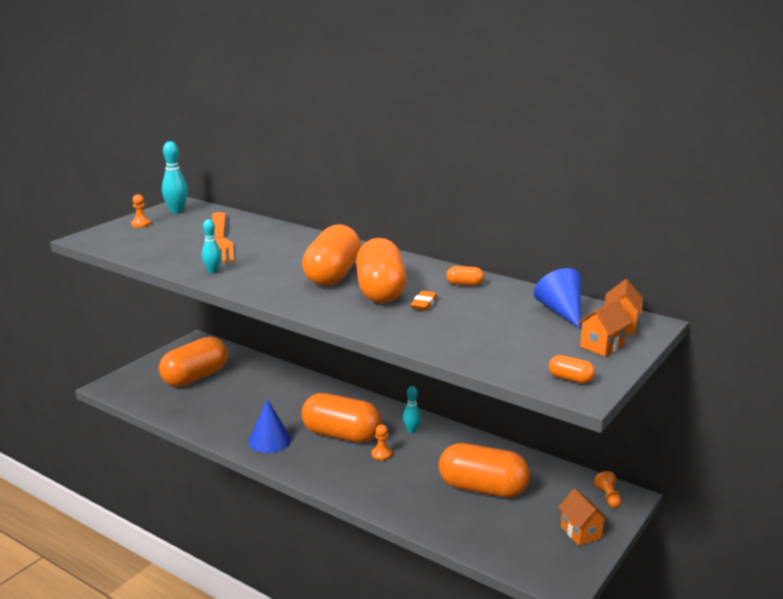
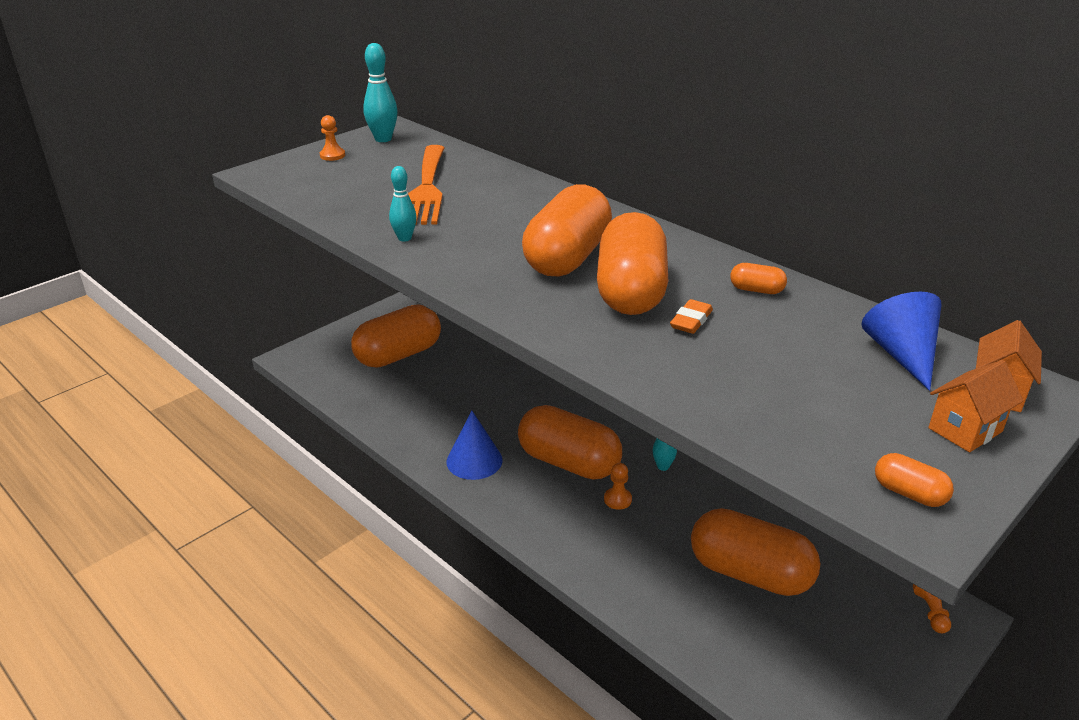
camera: 10 degrees right, 10 degrees up
orange house [558,489,609,546] -> none

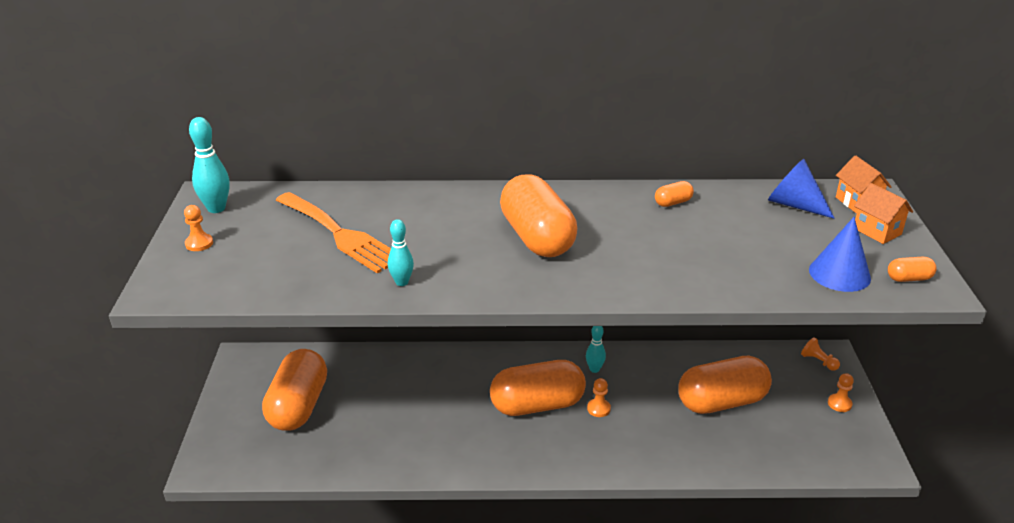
camera: 45 degrees left, 0 degrees up
blue cone [447,411,503,480] -> blue cone moved to [809,217,871,292]
orange capsule [597,212,668,315] -> none
orange eraser [670,299,713,334] -> none
orange house [928,360,1023,452] -> orange house turned 45 degrees counterclockwise [854,183,913,244]
none -> orange pawn [828,373,854,412]

